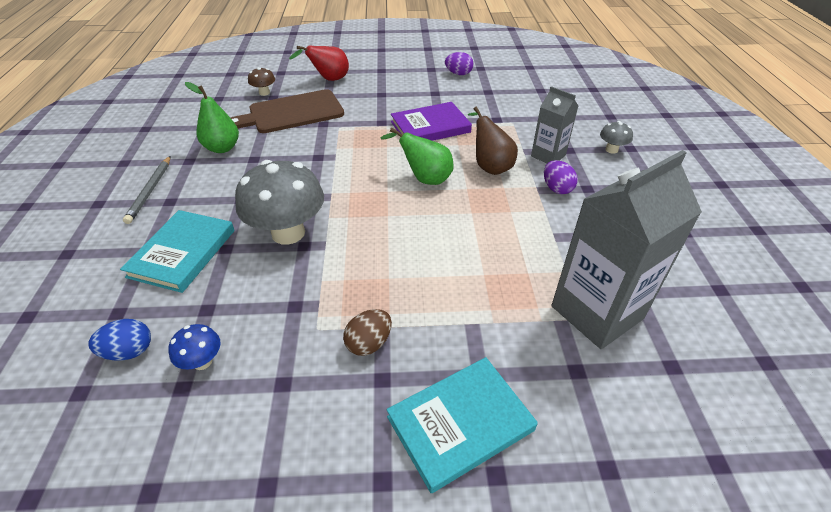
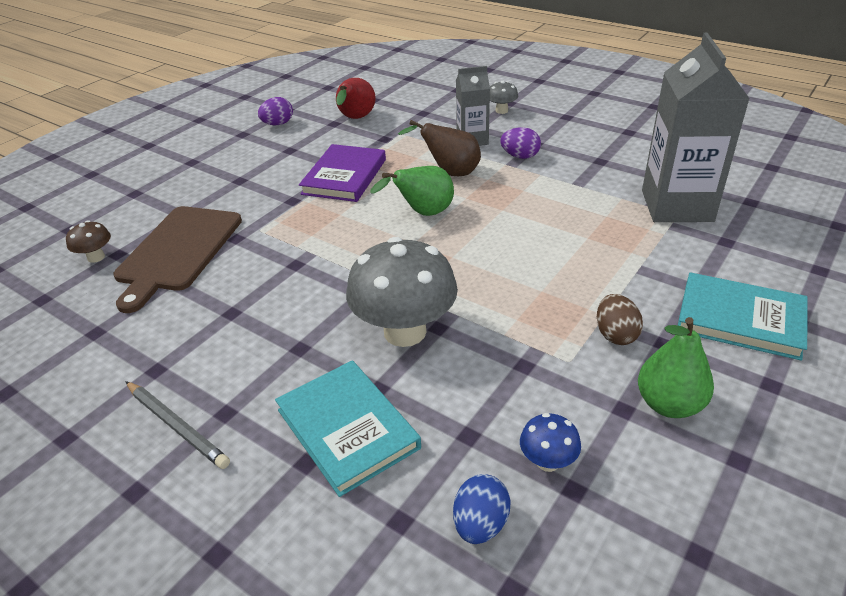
camera: 50 degrees left, 5 degrees down
green pear [185,82,239,153] -> green pear moved to [638,317,714,418]
red pear [289,45,349,81] -> red pear moved to [336,78,375,119]
turquoise book [386,357,538,493] -> turquoise book turned 75 degrees counterclockwise [678,272,808,361]

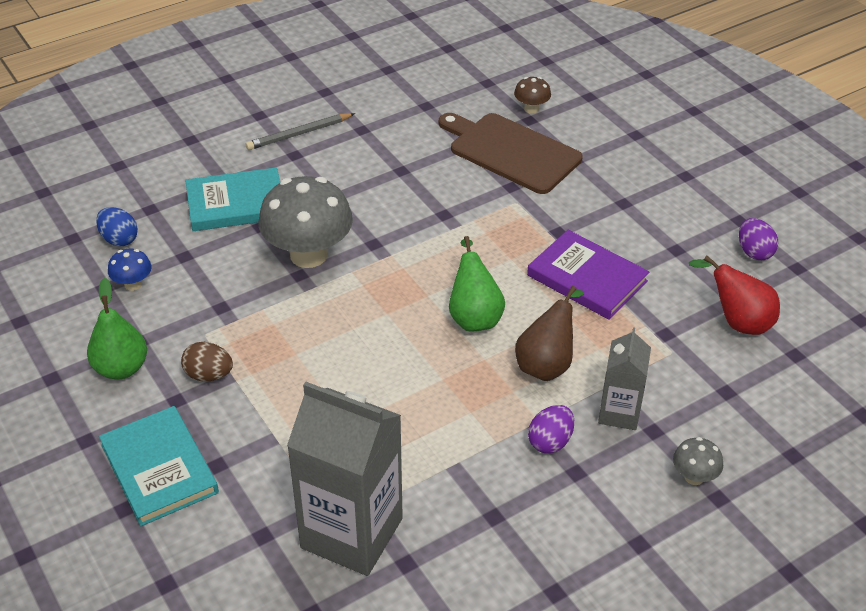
camera: 110 degrees right, 5 degrees up
turquoise book [678,272,808,361] -> turquoise book turned 75 degrees counterclockwise [99,406,219,526]

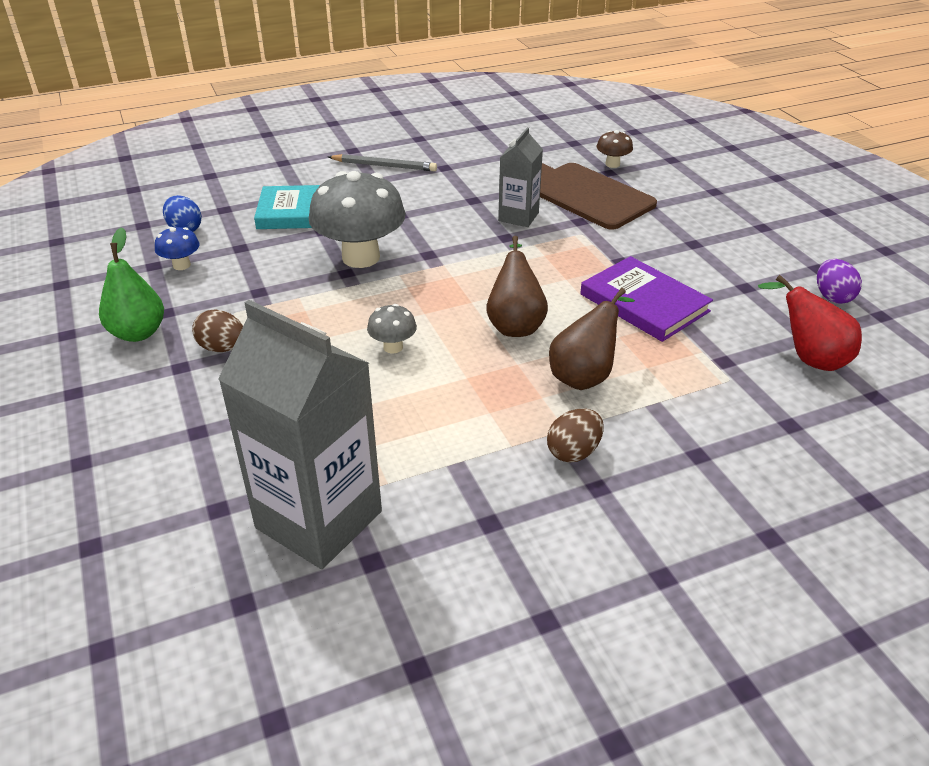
camera: 10 degrees right, 5 degrees down
turquoise book [99,406,219,526] -> none
grey pencil [246,113,355,150] -> grey pencil turned 150 degrees counterclockwise [328,154,437,171]
green pear [449,236,505,332] -> brown pear [486,236,548,337]
purple egg [528,405,574,453] -> brown egg [547,409,604,463]
grey carton [598,328,651,430] -> grey carton moved to [498,127,543,227]
grey mushroom [673,437,723,485] -> grey mushroom moved to [367,304,417,353]

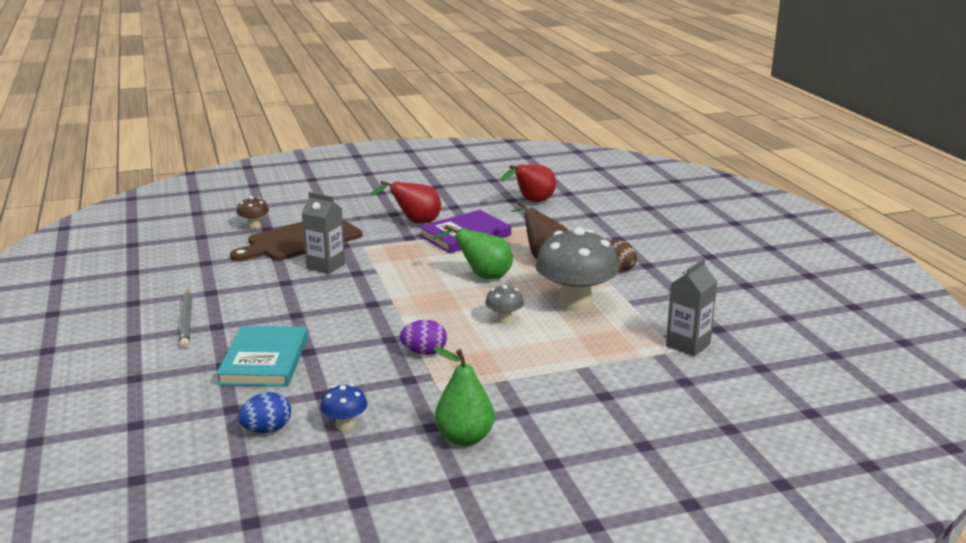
camera: 85 degrees left, 15 degrees down
brown egg [192,309,243,352] -> none
grey carton [218,300,382,569] -> grey carton [666,259,717,356], size x0.54
grey mushroom [309,171,406,268] -> grey mushroom moved to [535,228,619,312]
grey pencil [328,154,437,171] -> grey pencil turned 150 degrees clockwise [180,289,192,348]
brown pear [486,236,548,337] -> green pear [433,225,513,279]
purple egg [817,259,862,304] -> purple egg moved to [400,320,447,355]
none -> red pear [370,181,441,224]

